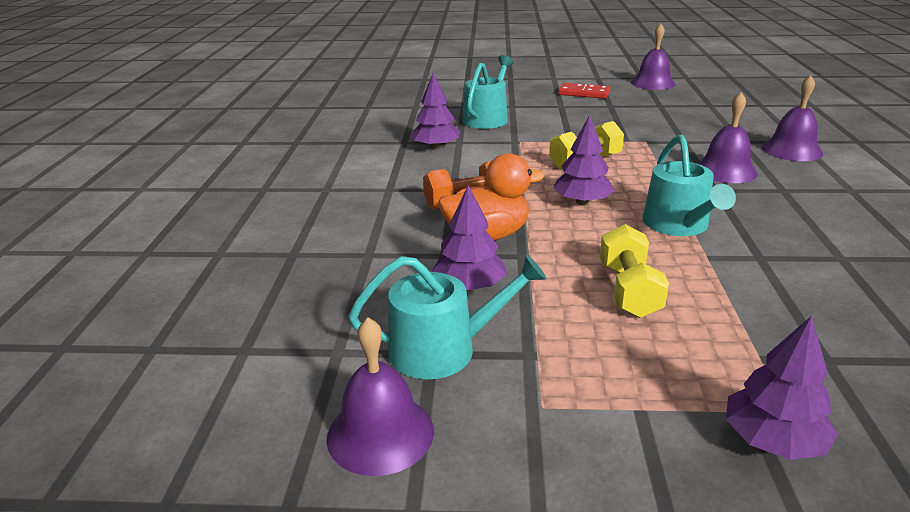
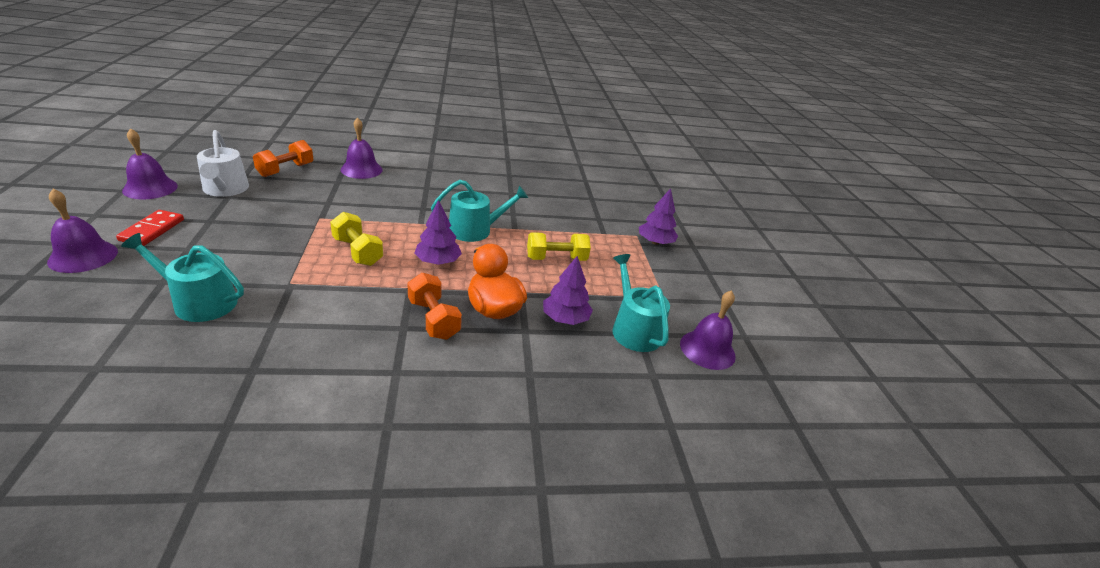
camera: 105 degrees left, 5 degrees up
purple tree [410,73,460,150] -> none
purple bell [697,92,758,183] -> purple bell moved to [47,189,118,273]
none -> white watering can [197,130,249,197]
none -> orange dumbbell [253,140,314,177]

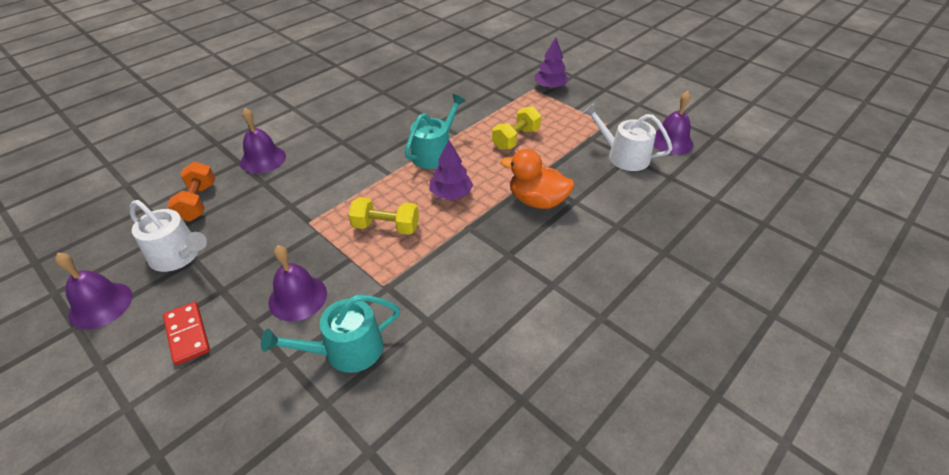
camera: 35 degrees left, 10 degrees up
purple bell [47,189,118,273] -> purple bell moved to [268,245,327,321]
orange dumbbell [407,273,462,340] -> none
purple tree [543,256,593,325] -> none
turquoise watering can [612,254,670,352] -> white watering can [583,103,673,171]

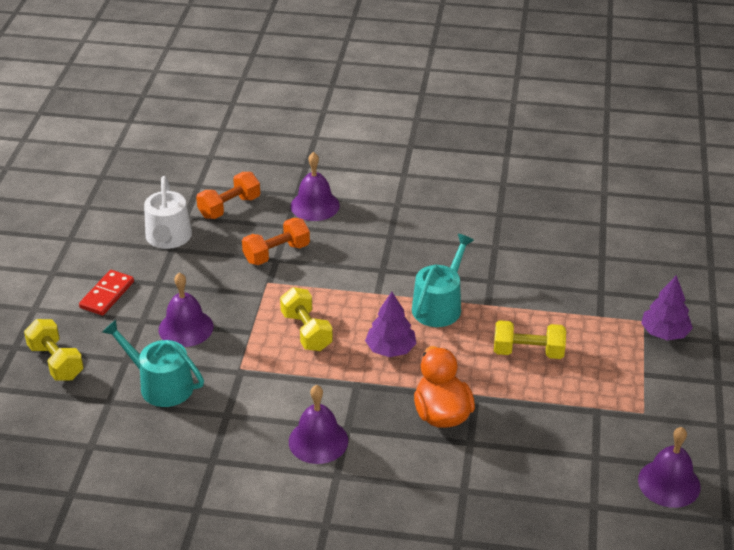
camera: 55 degrees right, 5 degrees down
purple bell [55,253,133,329] -> purple bell moved to [289,385,348,464]
turquoise watering can [405,94,466,169] -> turquoise watering can turned 60 degrees counterclockwise [412,234,474,327]
white watering can [583,103,673,171] -> none
none -> yellow dumbbell [24,319,84,381]
none -> orange dumbbell [242,218,310,265]

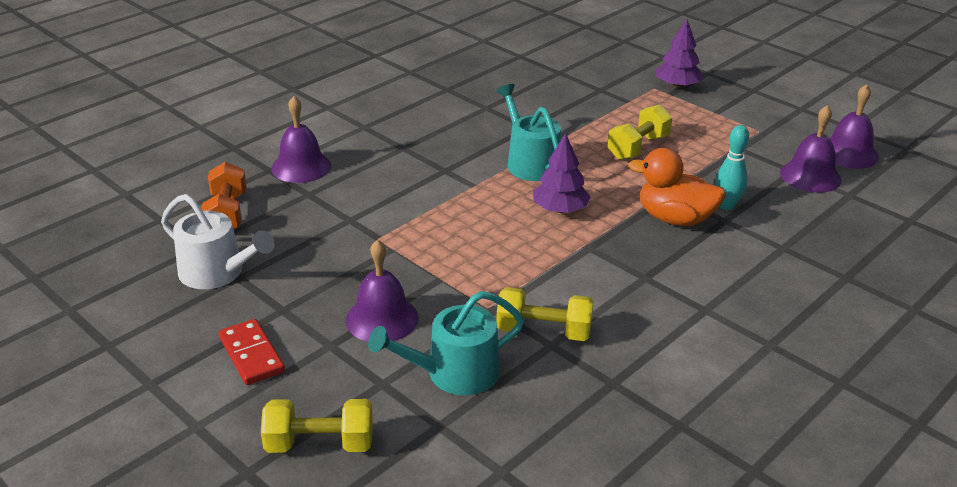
camera: 55 degrees left, 5 degrees down
orange dumbbell [242,218,310,265] -> none
yellow dumbbell [280,287,333,351] -> yellow dumbbell moved to [496,287,594,341]
purple bell [289,385,348,464] -> purple bell moved to [780,105,842,193]
none -> turquoise bowling pin [715,125,749,210]

